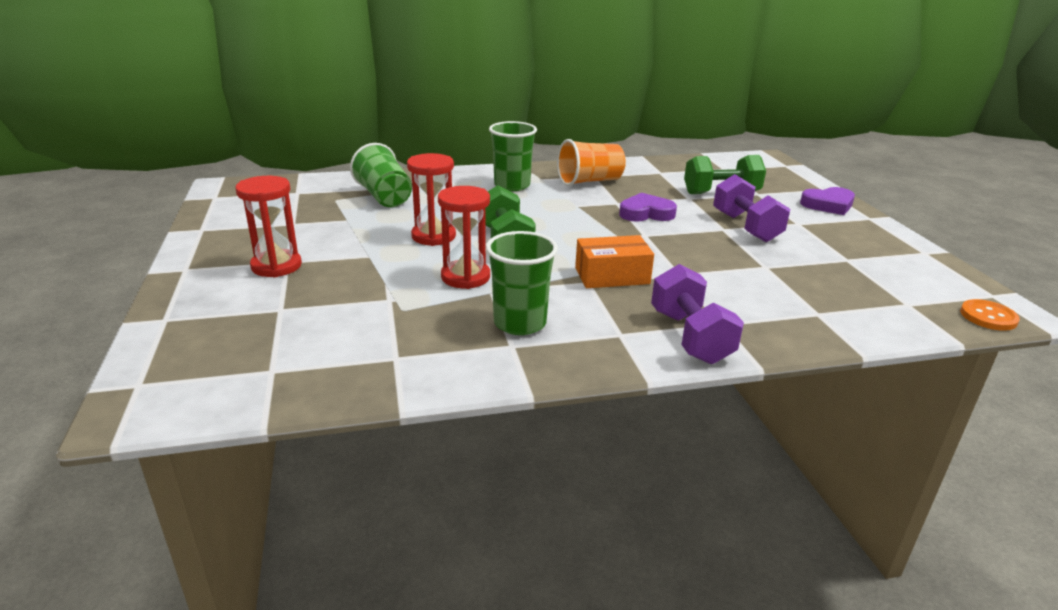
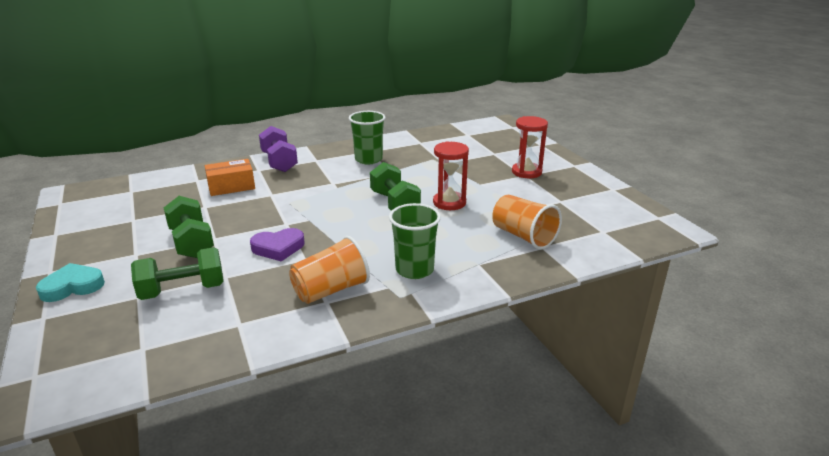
camera: 170 degrees right, 0 degrees up
green cup [350,143,412,207] -> orange cup [492,194,562,250]
red hourglass [438,186,490,289] -> none
orange box [575,235,654,288] -> orange box moved to [205,159,255,196]
purple dumbbell [713,174,790,242] -> green dumbbell [164,196,214,258]
purple heart [800,187,855,215] -> turquoise heart [36,263,105,302]
orange button [960,299,1020,331] -> none

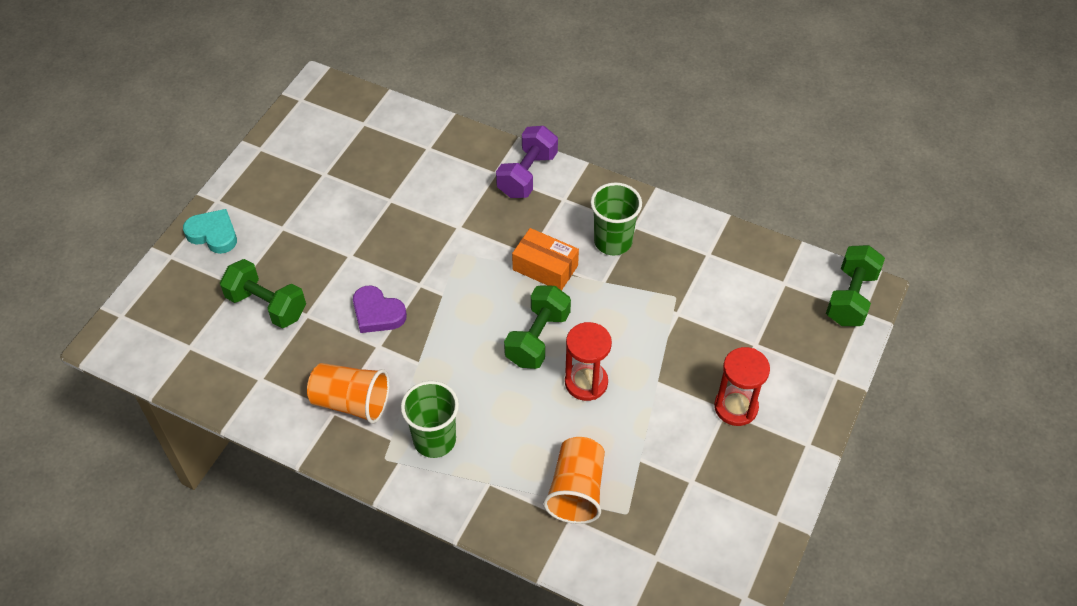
camera: 50 degrees right, 25 degrees up
green dumbbell [164,196,214,258] -> green dumbbell moved to [826,245,885,326]
orange box [205,159,255,196] -> orange box moved to [512,228,579,291]

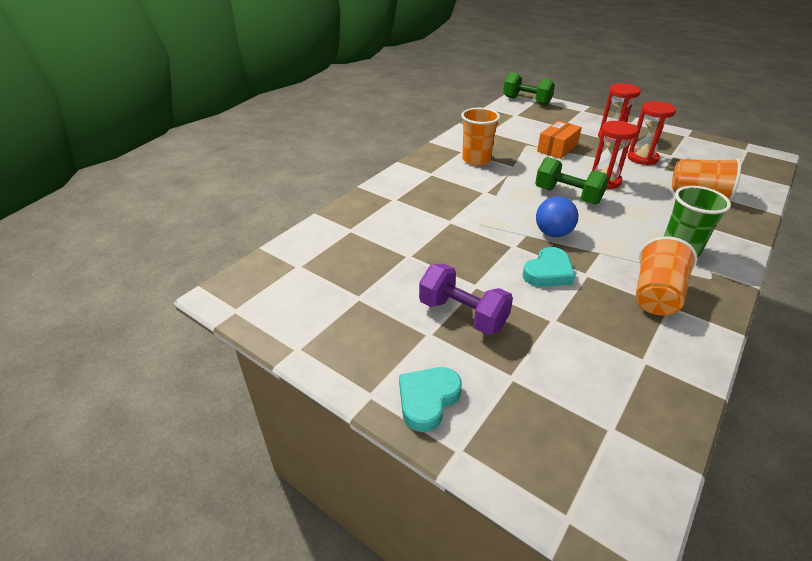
camera: 80 degrees left, 15 degrees down
green dumbbell [220,259,306,328] -> none
purple heart [353,286,407,333] -> turquoise heart [523,247,575,287]
purple dumbbell [496,126,558,198] -> purple dumbbell moved to [419,264,513,335]
orange box [512,228,579,291] -> orange box moved to [537,121,582,159]
green cup [591,182,642,255] -> orange cup [461,108,500,166]
none -> blue ball [536,196,578,237]
none -> red hourglass [628,101,676,165]

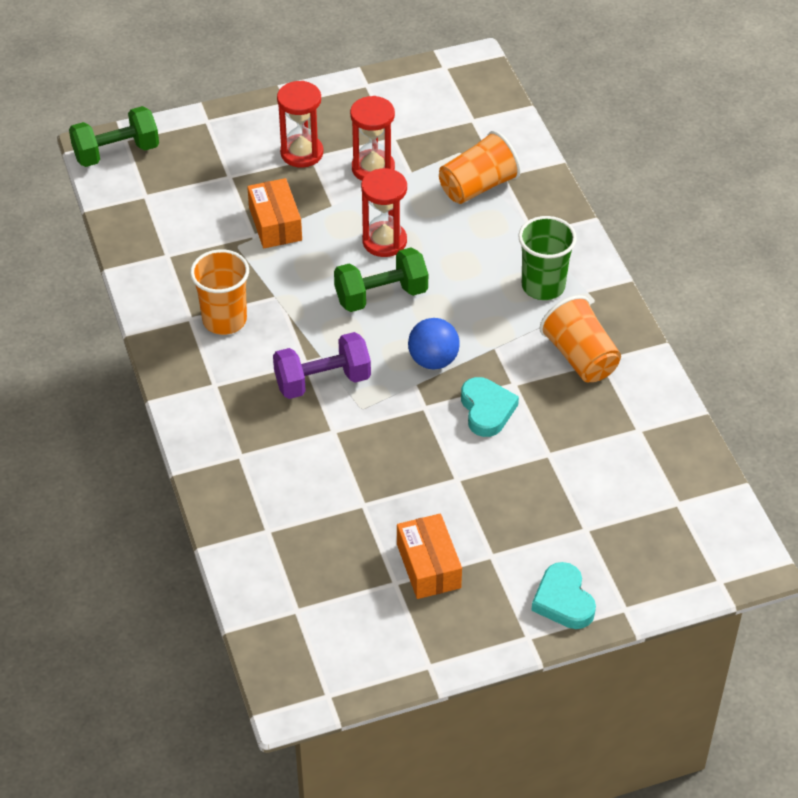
camera: 55 degrees left, 10 degrees up
purple dumbbell [419,264,513,335] -> purple dumbbell moved to [273,332,371,399]
none -> orange box [397,513,462,599]

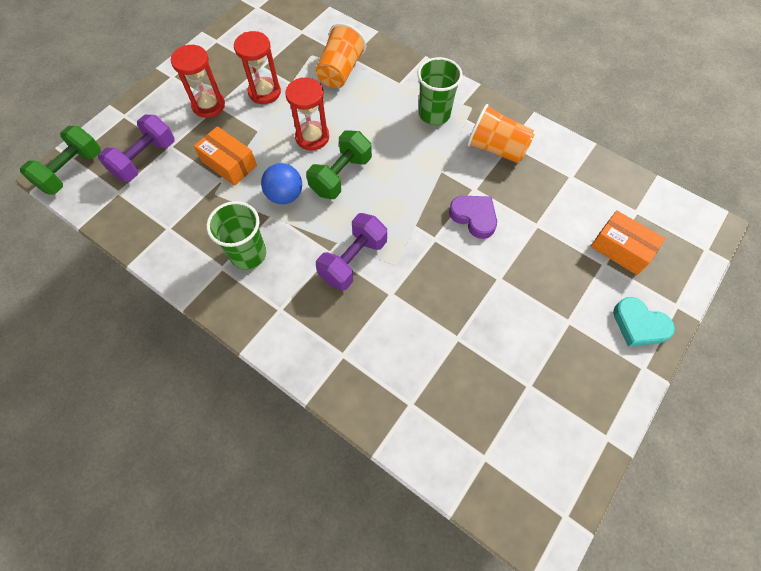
camera: 35 degrees left, 15 degrees up
orange cup [190,249,249,335] -> green cup [206,201,266,270]
orange box [397,513,462,599] -> orange box moved to [590,210,665,275]
blue ball [408,318,460,369] -> blue ball moved to [261,163,302,204]
turquoise heart [461,377,519,437] -> purple heart [449,196,497,239]
none -> purple dumbbell [98,115,174,182]

